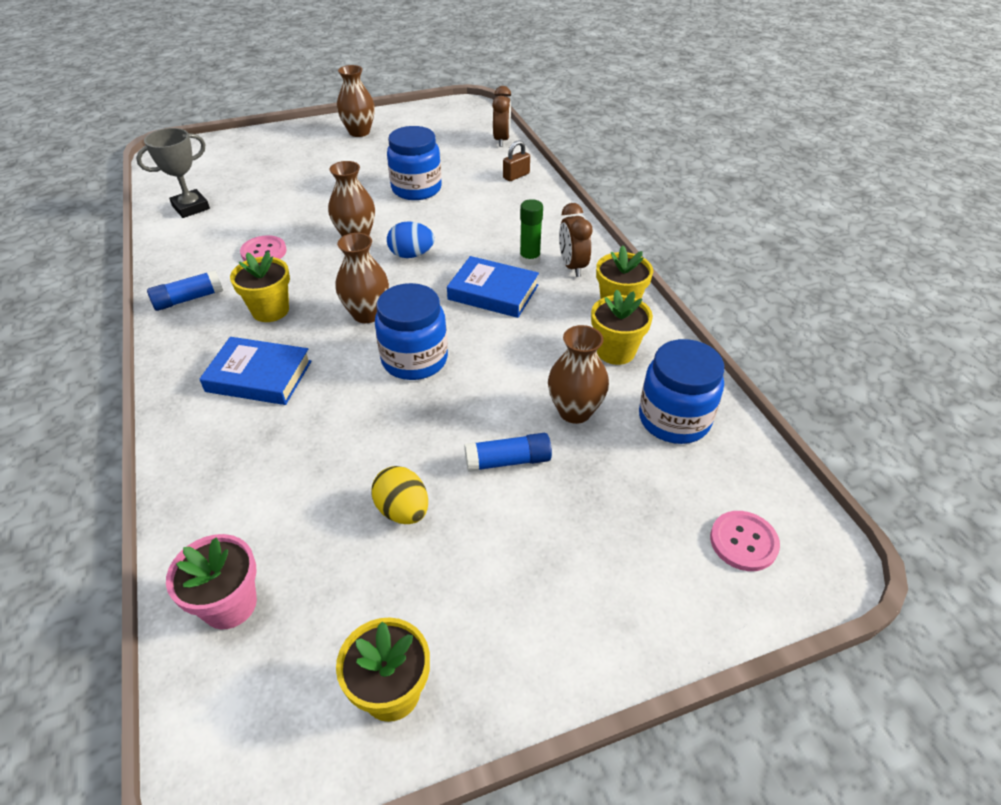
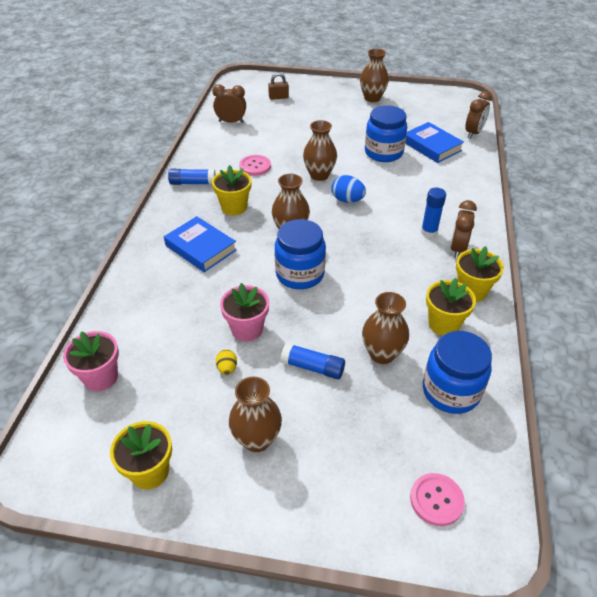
camera: 30 degrees right, 0 degrees up
grey trophy [136,128,210,218] -> brown clock [213,84,246,123]
yellow egg [372,466,428,524] -> yellow egg [216,350,237,375], size x0.60
blue book [447,256,539,318] -> blue book moved to [405,122,464,163]
brown padlock [503,140,530,181] -> brown padlock moved to [268,73,289,100]
green glue stick [520,199,543,266] -> blue glue stick [421,188,446,238]
none -> pink flower pot [220,283,269,341]
none -> brown vase [229,376,282,452]

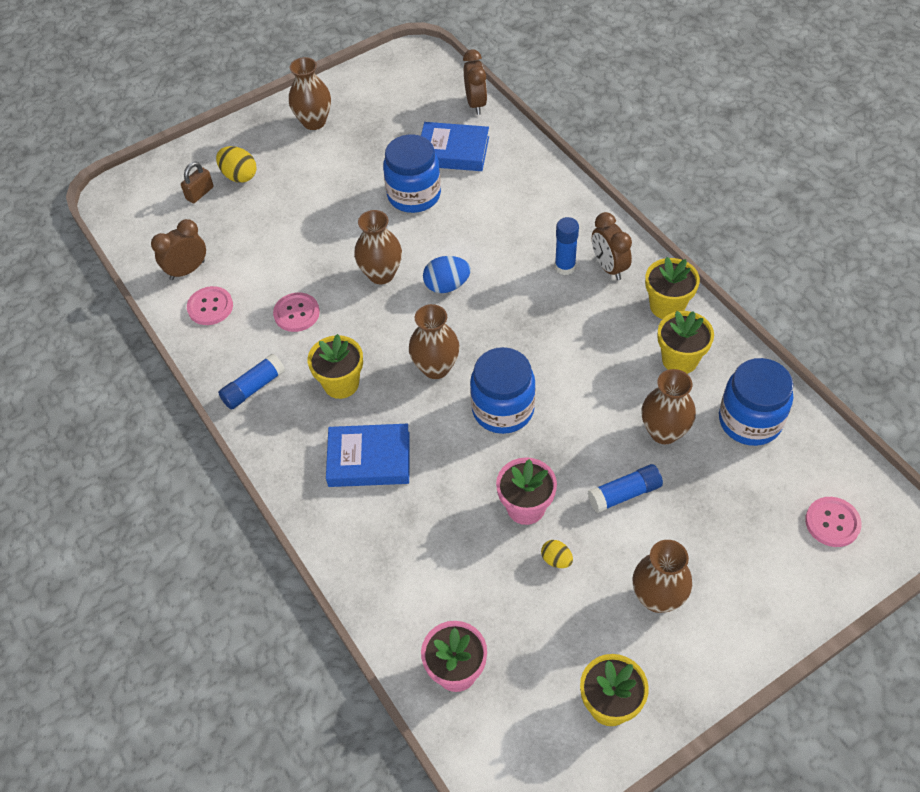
camera: 40 degrees left, 10 degrees up
none -> pink button [187,286,233,325]
none -> yellow egg [216,146,256,183]

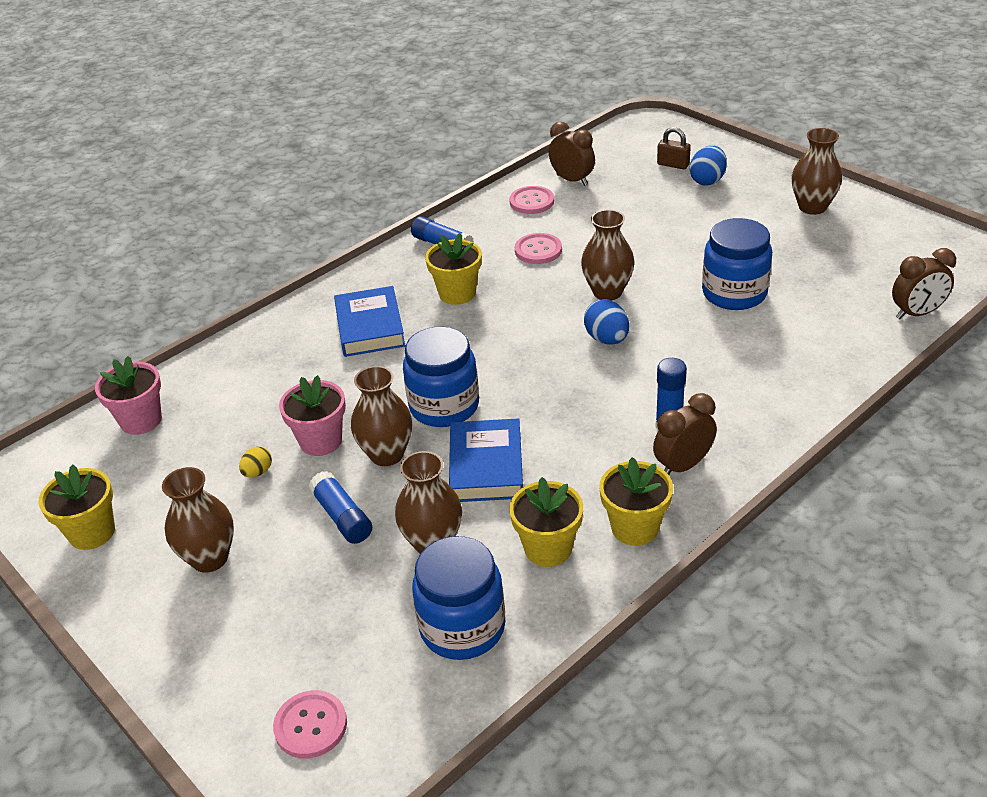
camera: 80 degrees right, 15 degrees down
yellow egg [216,146,256,183] -> blue egg [690,146,727,186]
brown vase [409,304,460,379] -> brown vase moved to [351,366,413,466]
blue book [421,122,489,171] -> blue book moved to [449,418,523,502]

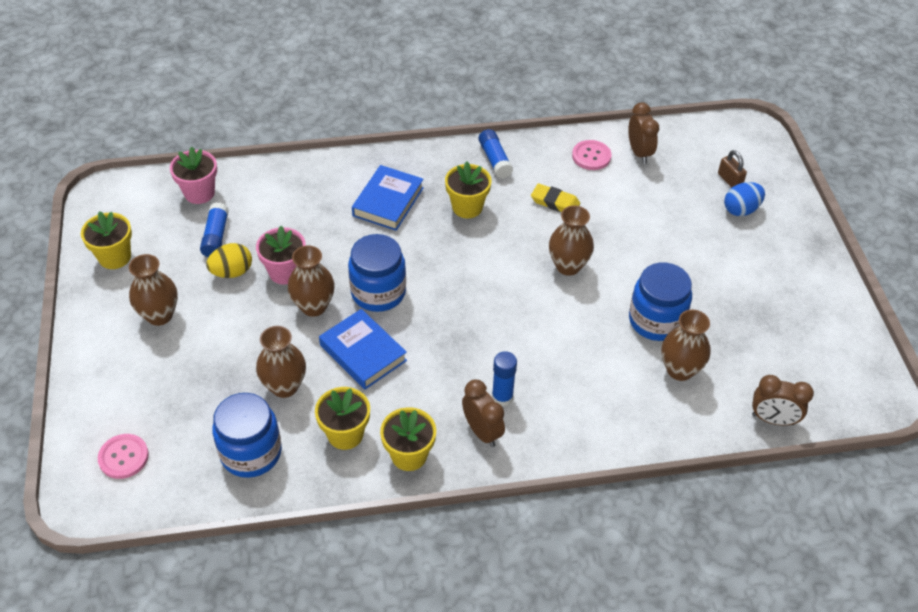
camera: 30 degrees right, 10 degrees up
yellow egg [239,446,272,478] -> yellow egg [206,243,252,278], size x1.66
blue glue stick [308,471,372,544] -> blue glue stick moved to [200,202,229,257]
blue book [449,418,523,502] -> blue book turned 75 degrees counterclockwise [319,309,407,390]
pink button [515,233,562,264] -> yellow eraser [531,183,580,212]
blue egg [584,299,629,345] -> none
brown clock [653,393,717,475] -> brown clock turned 60 degrees clockwise [462,380,505,447]
brown vase [792,128,842,215] -> brown vase moved to [662,309,710,381]

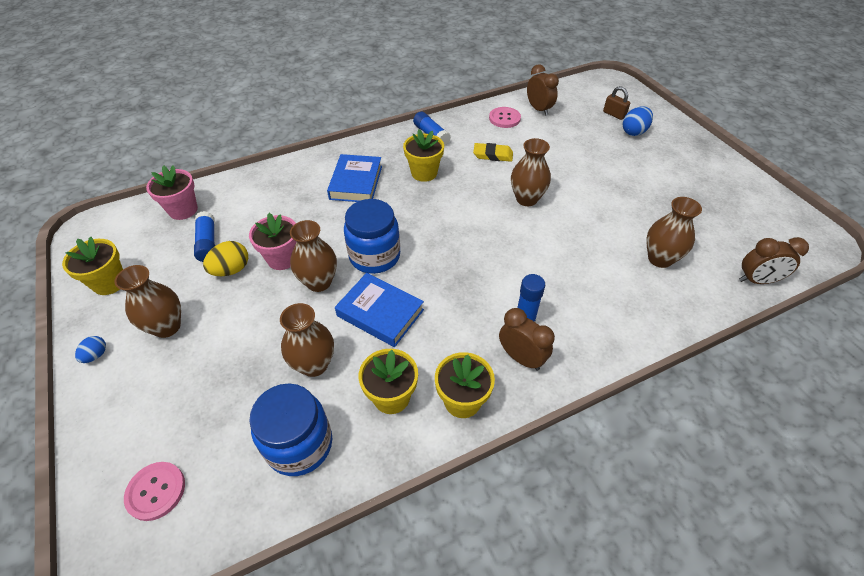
camera: 15 degrees left, 0 degrees up
blue jar [629,262,692,341] -> none
none -> blue egg [75,336,106,363]

